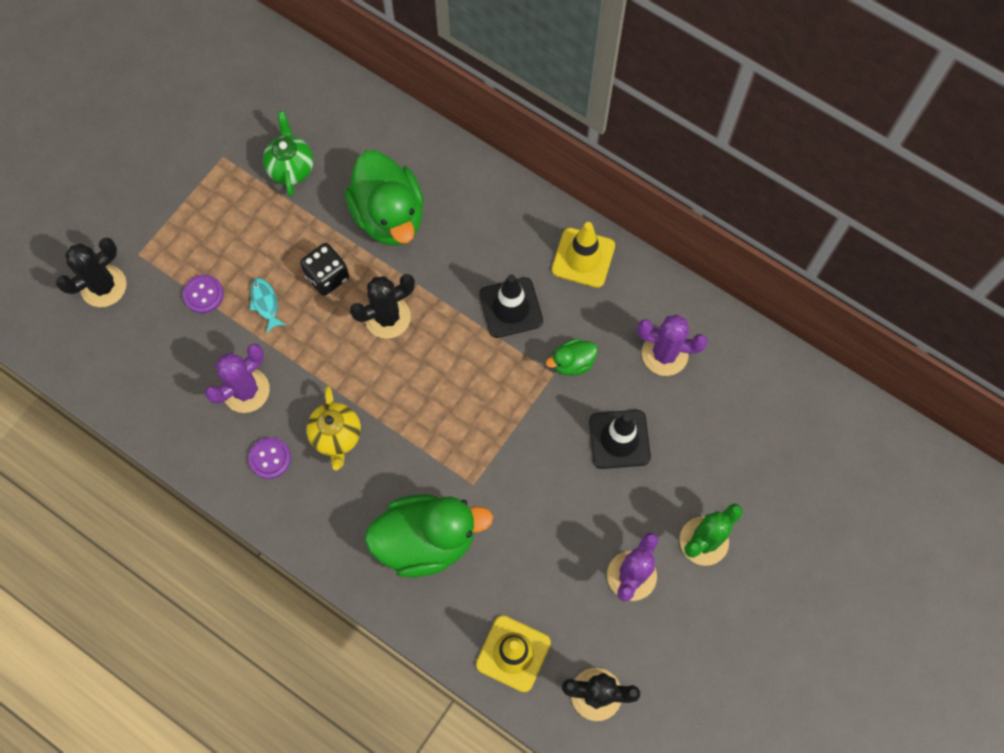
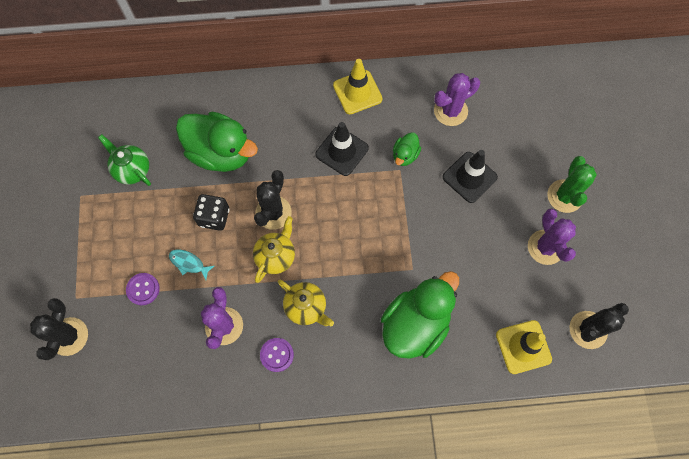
camera: 40 degrees left, 0 degrees up
none -> yellow teapot [253,216,295,283]

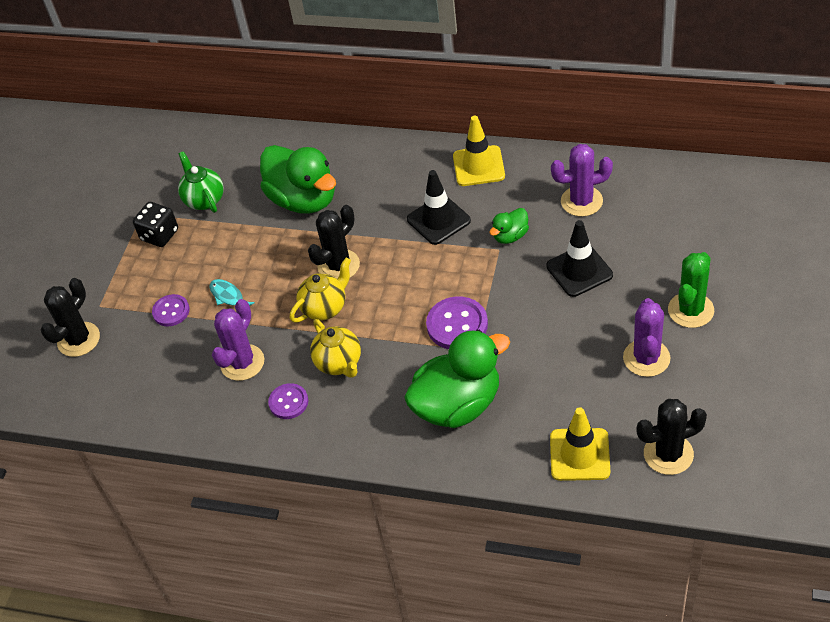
camera: 25 degrees right, 20 degrees down
black dice [193,194,229,231] -> black dice moved to [133,202,178,247]
none -> purple button [426,297,488,349]

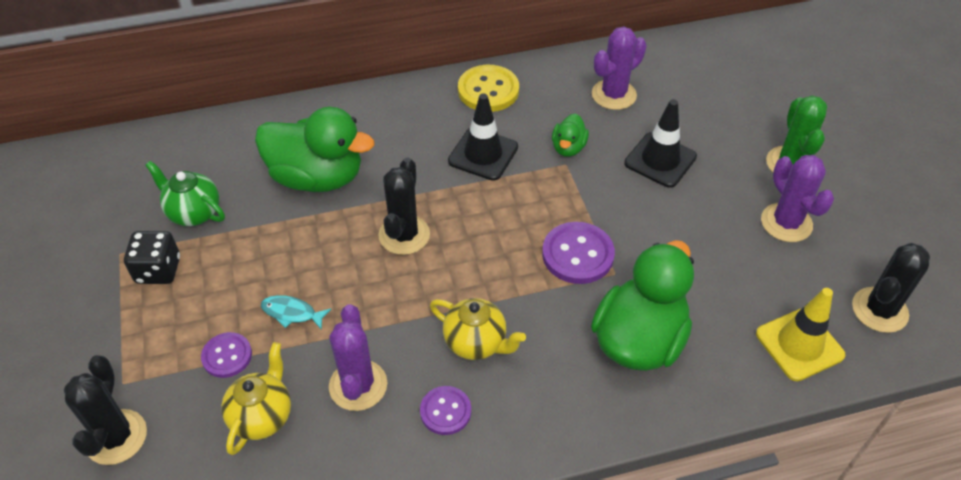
camera: 35 degrees left, 0 degrees up
yellow teapot [290,258,351,323] -> yellow teapot moved to [221,342,291,455]
yellow traffic cone [453,116,505,186] -> yellow button [458,65,519,112]

